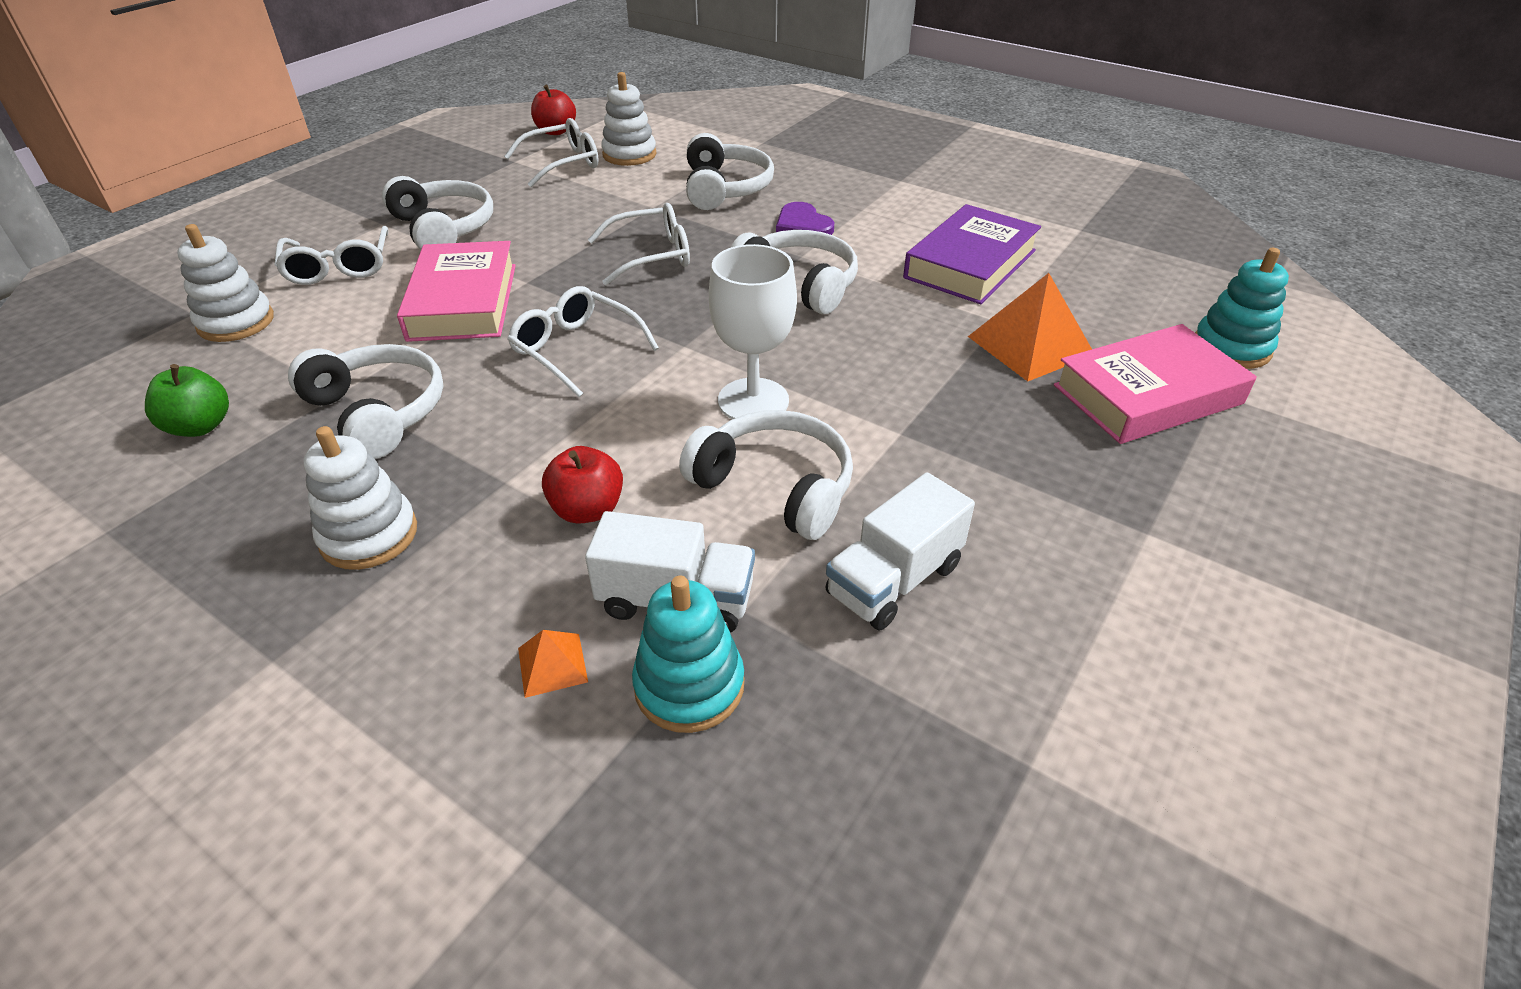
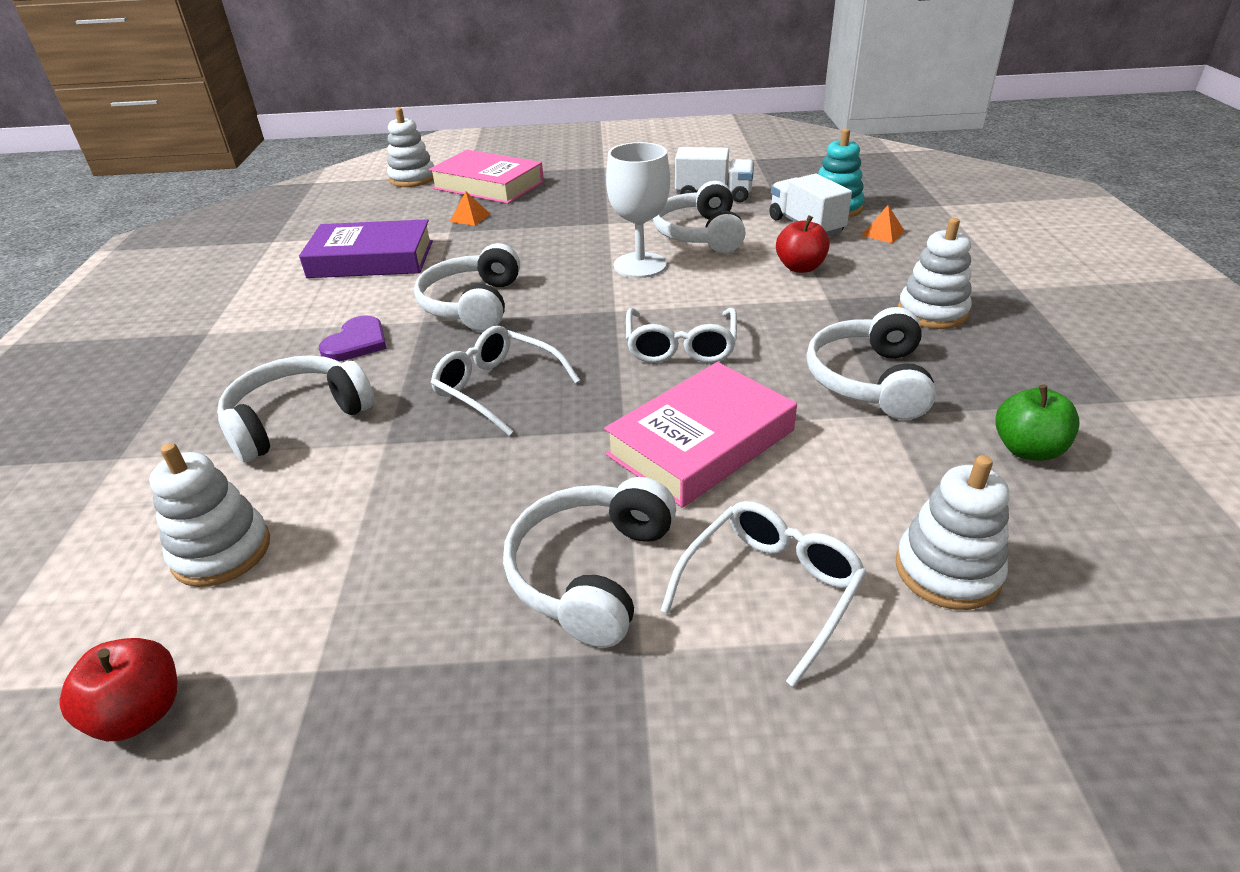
camera: 125 degrees left, 5 degrees down
white glasses [504,118,599,187] -> none
orange pyramid [968,273,1092,382] -> orange pyramid [450,191,490,226], size x0.48
turquoise stacking toy [1195,248,1289,369] -> white stacking toy [387,108,434,187]

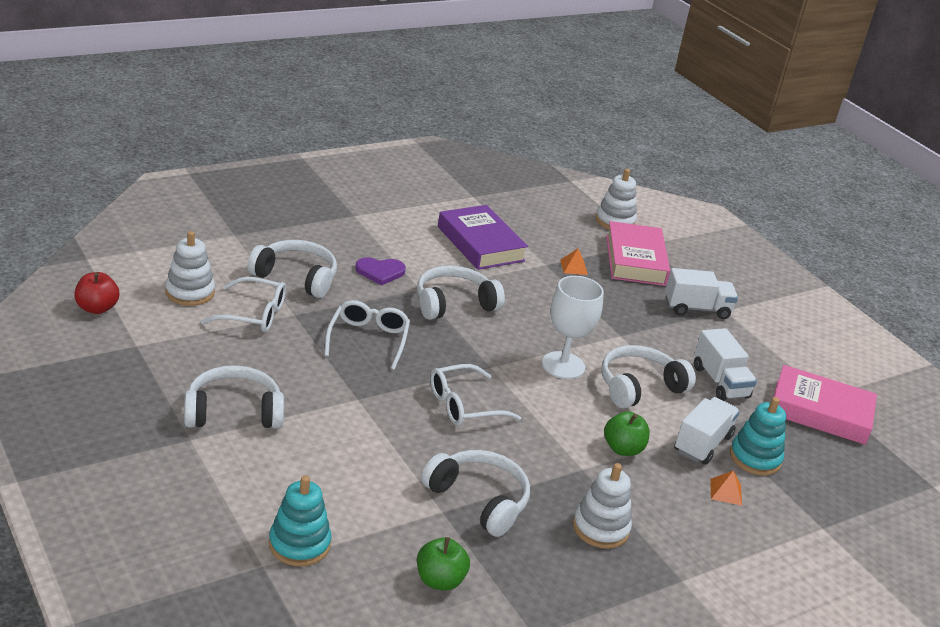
camera: 55 degrees right, 5 degrees down
pink book [604,362,797,508] -> pink book moved to [773,365,877,445]
white glasses [661,501,867,687] -> white glasses moved to [201,277,286,332]
red apple [776,215,830,273] -> green apple [604,411,650,456]
white headphones [806,307,936,420] -> white headphones turned 60 degrees clockwise [421,450,530,537]
white stacking toy [896,455,1009,610] -> turquoise stacking toy [269,475,332,566]
none -> white truck [665,268,738,319]

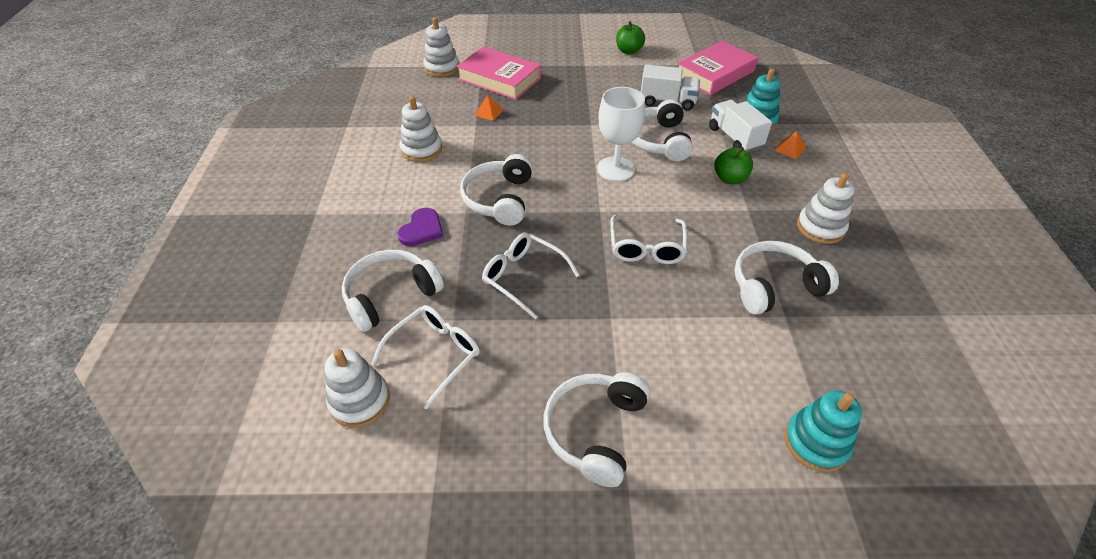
camera: 55 degrees left, 15 degrees up
red apple [74,272,119,314] -> none
green apple [417,537,470,591] -> green apple moved to [616,21,645,55]
purple book [438,205,528,270] -> white stacking toy [400,96,442,162]
white truck [665,268,738,319] -> none

